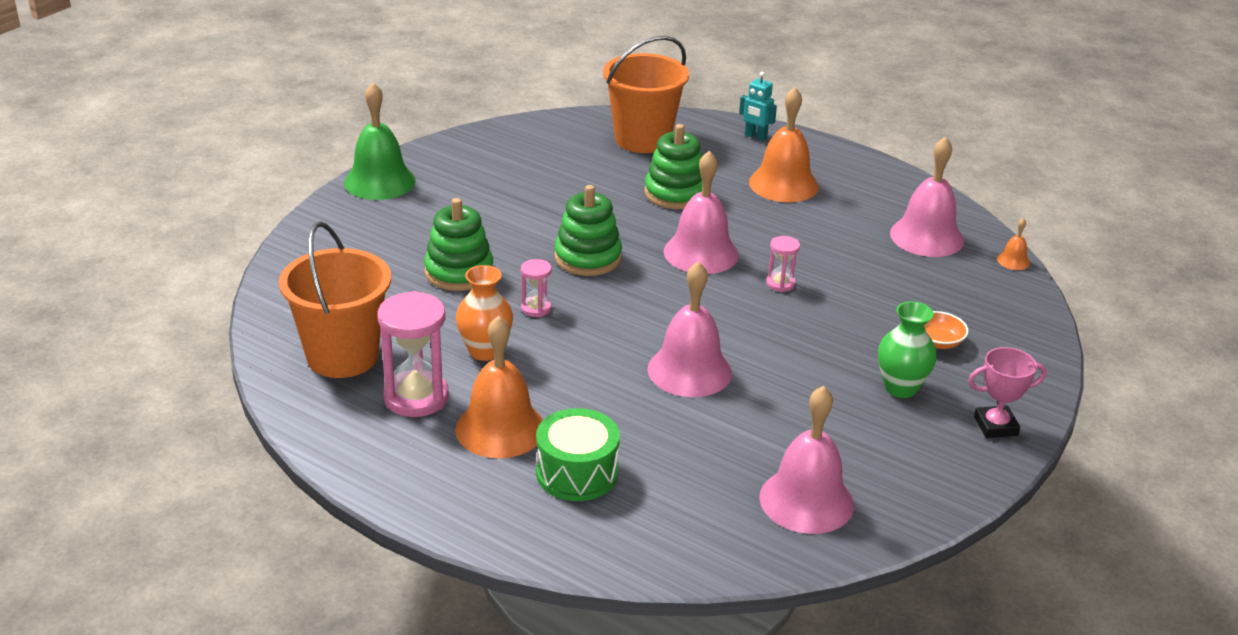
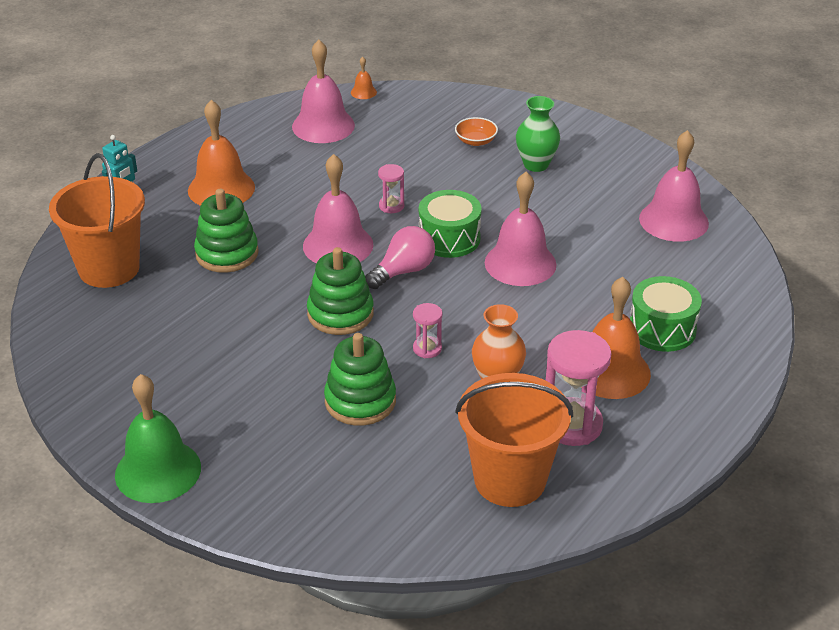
camera: 85 degrees left, 5 degrees up
pink trophy [968,347,1047,438] -> none
none -> pink light bulb [365,226,435,289]
none -> green drum [419,190,482,258]

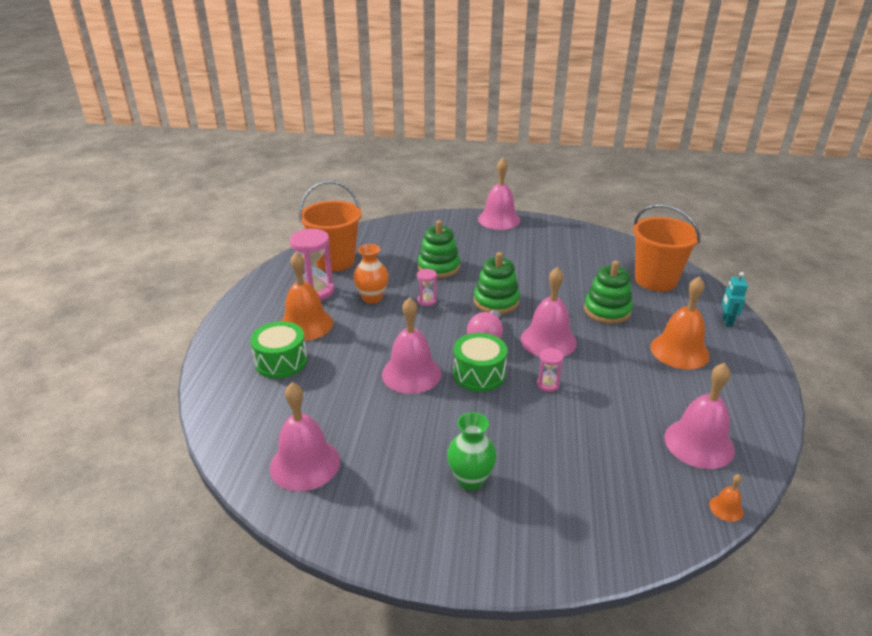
camera: 150 degrees right, 5 degrees down
green bell [115,374,201,503] -> pink bell [478,158,520,230]
orange bowl [455,117,498,146] -> none

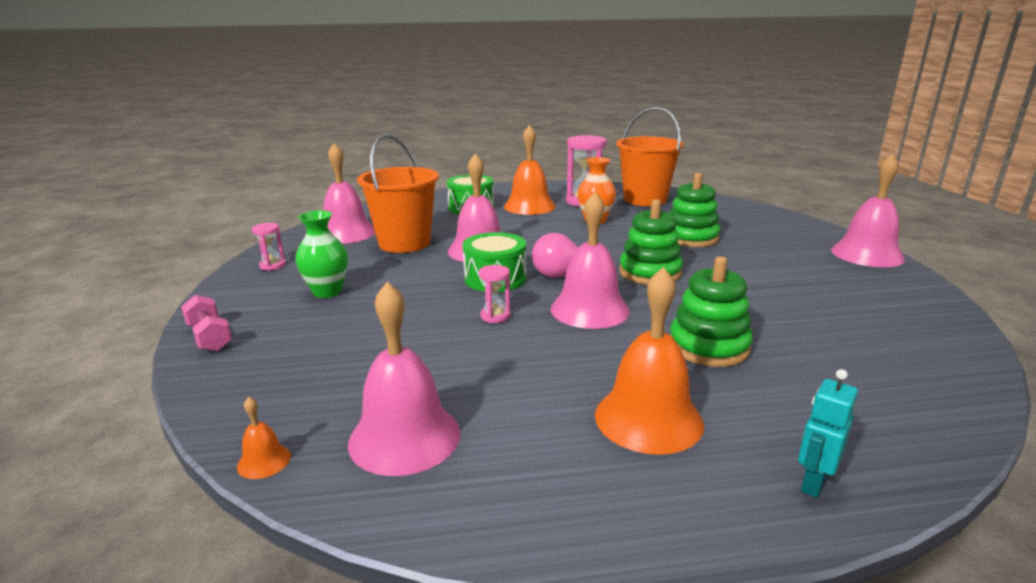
camera: 75 degrees right, 10 degrees down
pink hourglass [417,269,437,306] -> pink hourglass moved to [252,223,286,271]
orange bucket [633,204,700,292] -> orange bucket moved to [357,134,439,253]
turquoise robot [722,272,748,327] -> turquoise robot turned 45 degrees counterclockwise [798,369,858,498]
none -> pink dumbbell [181,295,232,351]

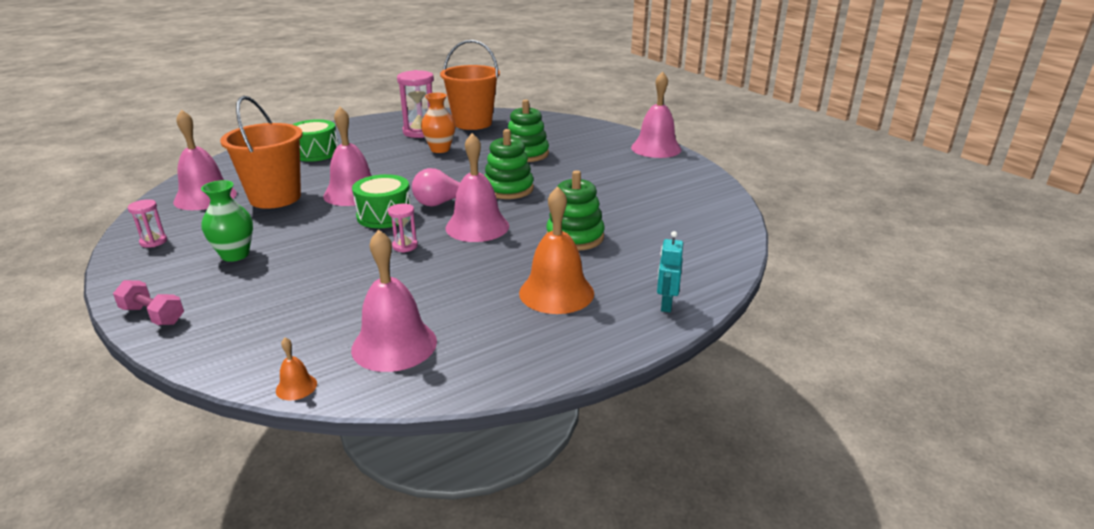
camera: 25 degrees left, 5 degrees up
orange bell [504,125,556,215] -> none

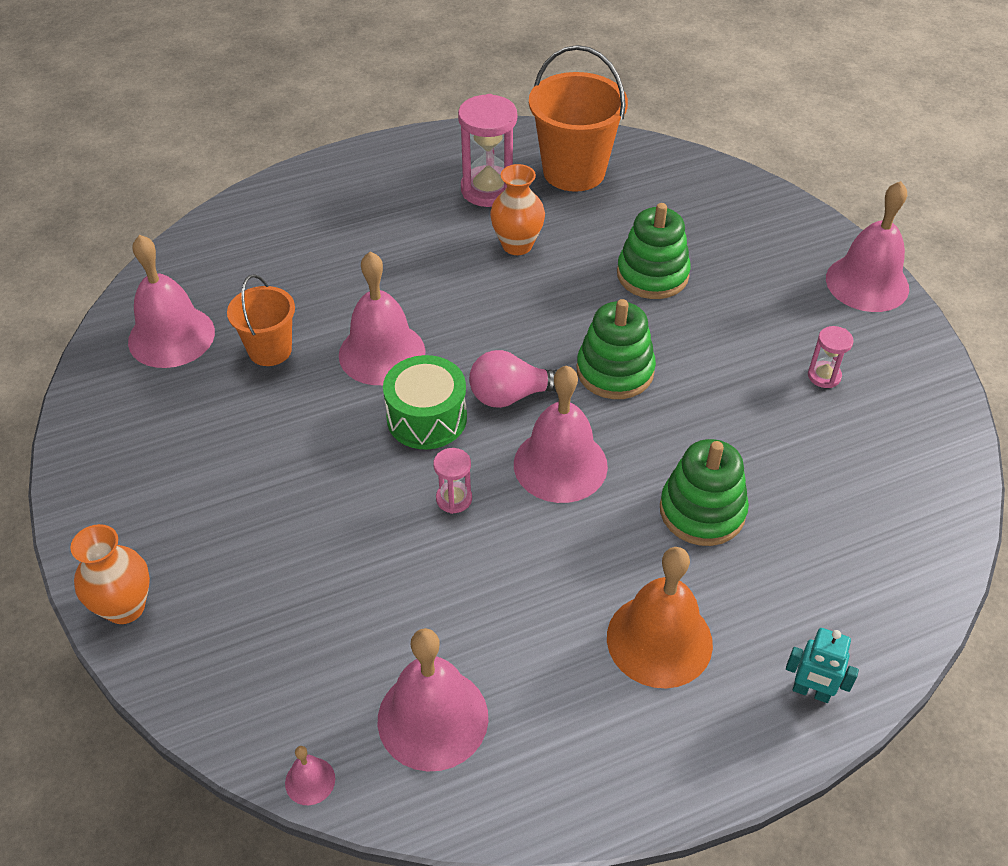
camera: 10 degrees right, 20 degrees up
pink dumbbell [113,280,184,325] -> orange vase [70,524,150,624]
pink hourglass [128,199,167,248] -> pink hourglass moved to [808,326,854,388]
green vase [201,180,253,262] -> none
orange bucket [220,96,303,209] -> orange bucket [227,274,295,366], size x0.60
orange bell [276,338,317,400] -> pink bell [285,746,335,805]
green drum [292,119,338,162] -> none
turquoise robot [657,231,683,312] -> turquoise robot turned 90 degrees counterclockwise [786,628,859,703]

